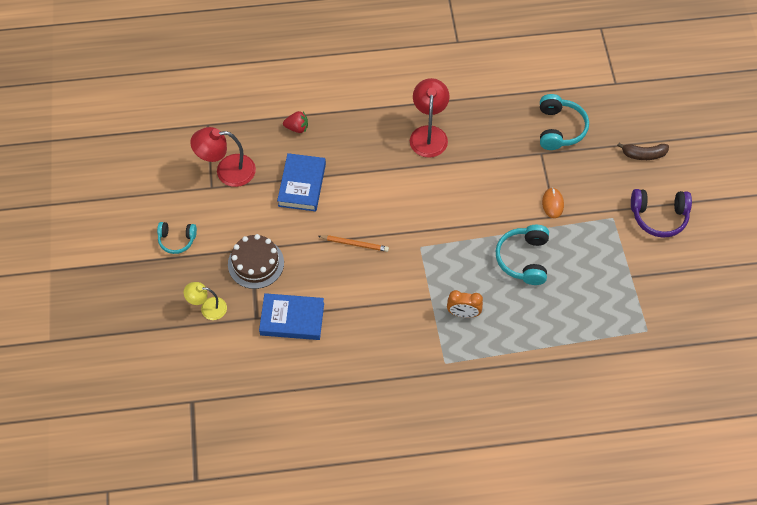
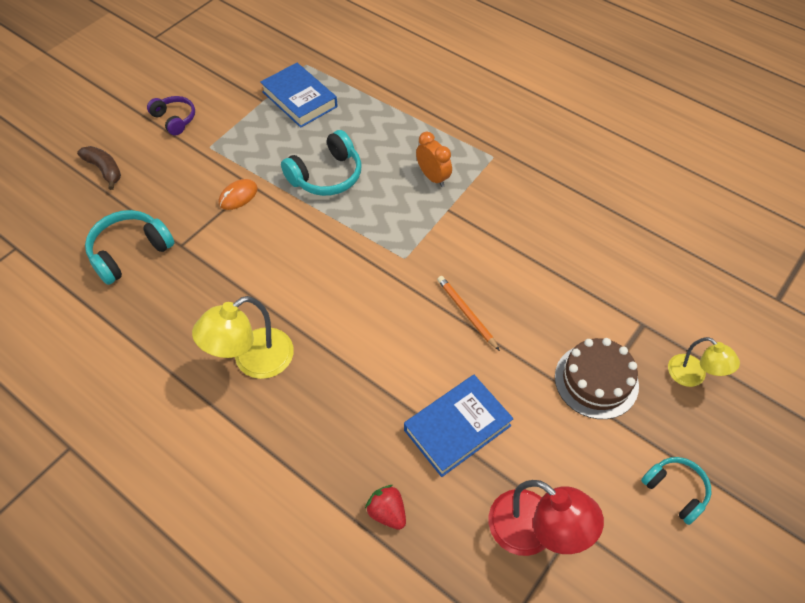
camera: 135 degrees left, 5 degrees down
blue book [259,293,324,340] -> blue book moved to [260,63,338,128]
red lamp [410,78,450,158] -> yellow lamp [192,296,294,379]
purple headphones [631,189,692,238] -> purple headphones [147,96,195,136], size x0.65

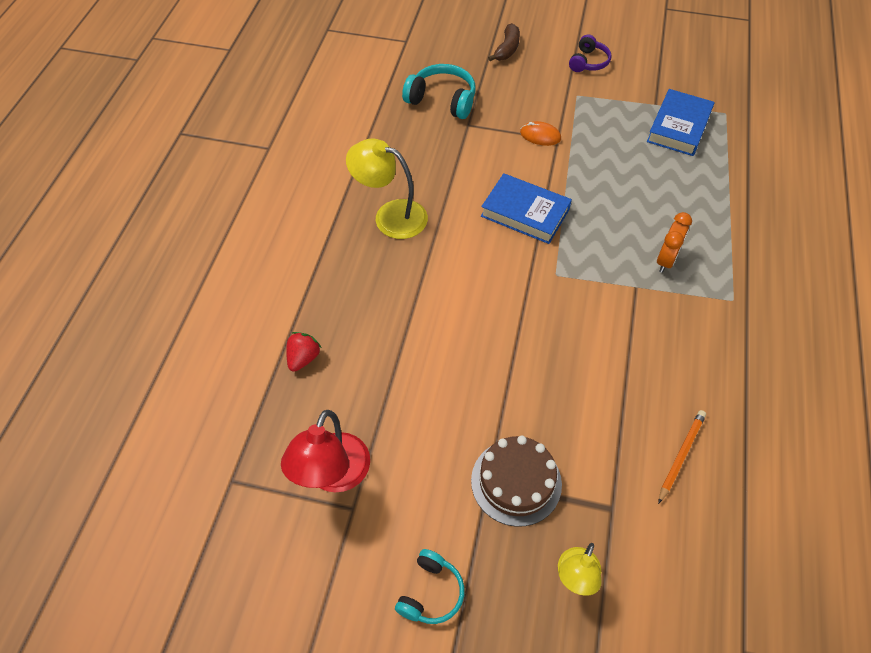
camera: 65 degrees right, 0 degrees up
turquoise headphones [281,130,361,196] -> none
blue book [404,375,514,477] -> blue book moved to [481,173,572,244]
orange pencil [437,276,500,351] -> orange pencil moved to [658,410,706,504]

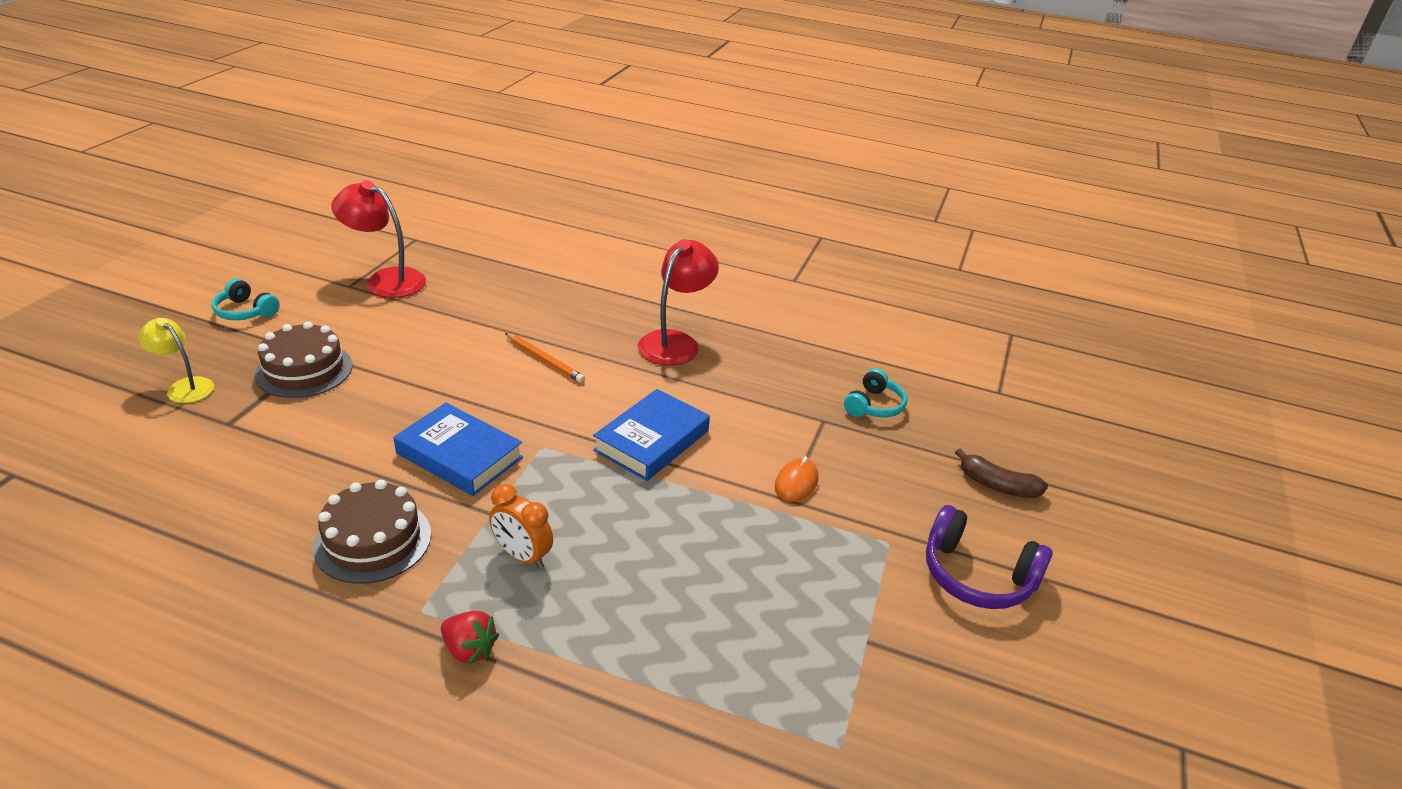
camera: 95 degrees right, 20 degrees down
red strawberry [286,332,321,372] -> red strawberry moved to [441,611,499,665]
yellow lamp [346,139,428,239] -> red lamp [638,239,719,365]
turquoise headphones [402,64,476,119] -> turquoise headphones [844,369,907,417], size x0.65
purple headphones [569,34,612,72] -> purple headphones [926,505,1053,609], size x1.55
blue book [647,89,714,156] -> blue book moved to [393,403,523,496]
orange pencil [658,410,706,504] -> orange pencil moved to [505,333,585,383]
none -> brown cake [313,480,431,584]

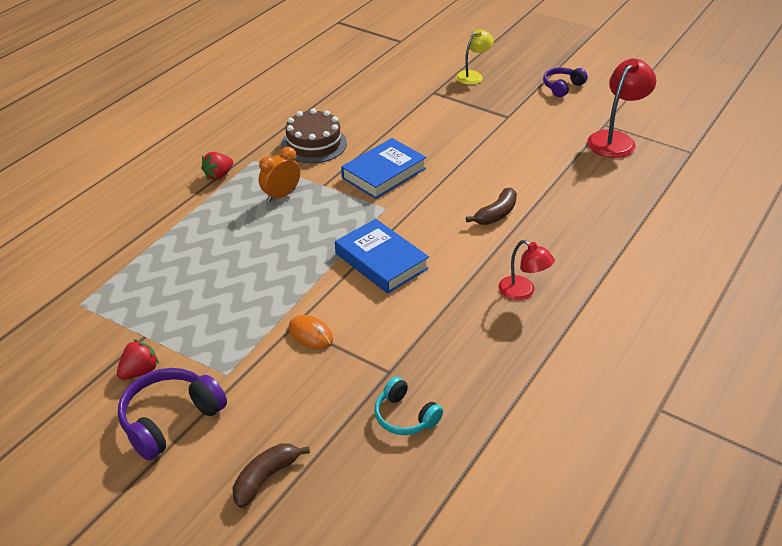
camera: 105 degrees right, 5 degrees up
turquoise headphones [212,279,280,320] -> purple headphones [543,67,588,97]
brown cake [255,321,352,398] -> none
orange pencil [505,333,585,383] -> brown banana [466,187,517,225]
red lamp [638,239,719,365] -> red lamp [499,240,555,300], size x0.62
none -> red strawberry [117,339,159,380]

